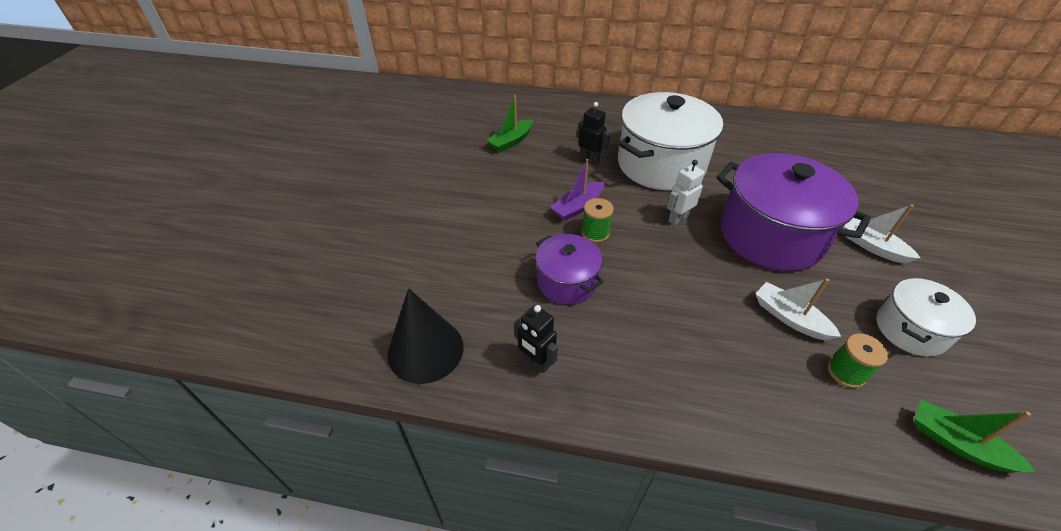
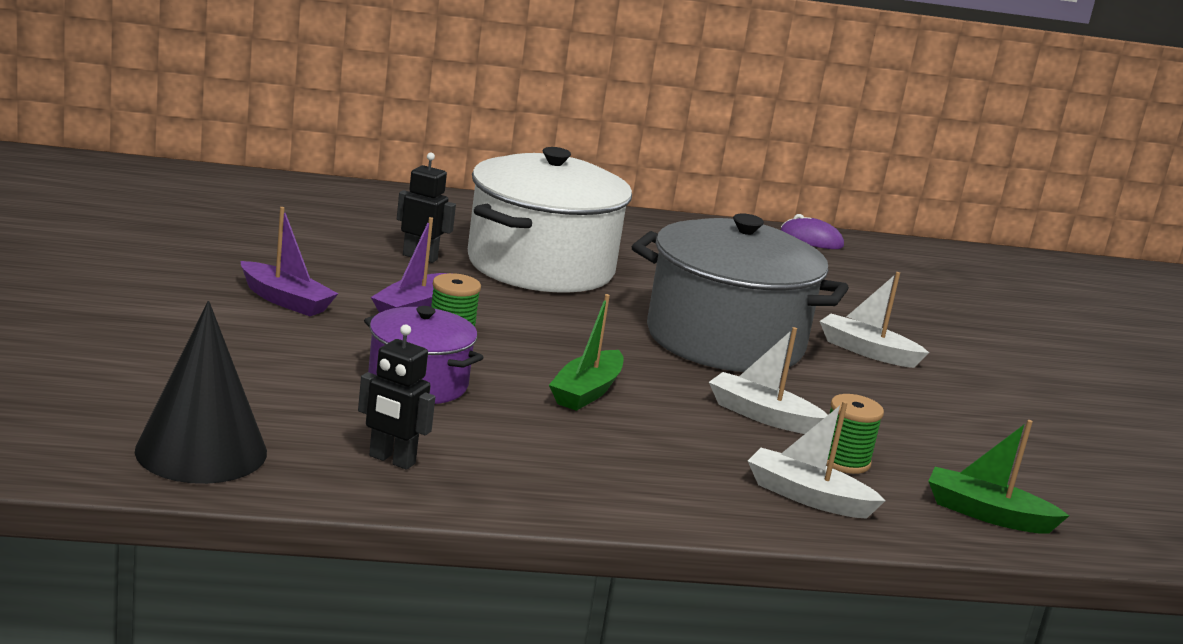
camera: 20 degrees left, 25 degrees down
green boat [486,95,533,152] -> green boat moved to [549,294,624,411]
white robot [667,160,705,225] -> none
purple pot [716,153,871,271] -> grey pot [632,213,849,372]
white pot [876,278,976,357] -> none
none -> purple boat [241,207,338,316]
none -> white boat [748,401,886,519]
none -> purple mouse [781,214,844,249]

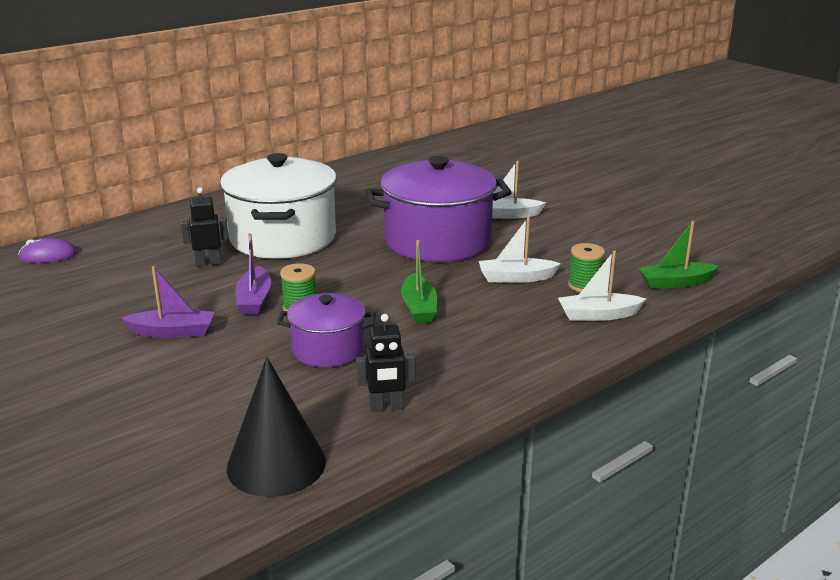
camera: 30 degrees left, 5 degrees up
grey pot [632,213,849,372] -> purple pot [365,156,512,262]
purple mouse [781,214,844,249] -> purple mouse moved to [18,238,77,263]

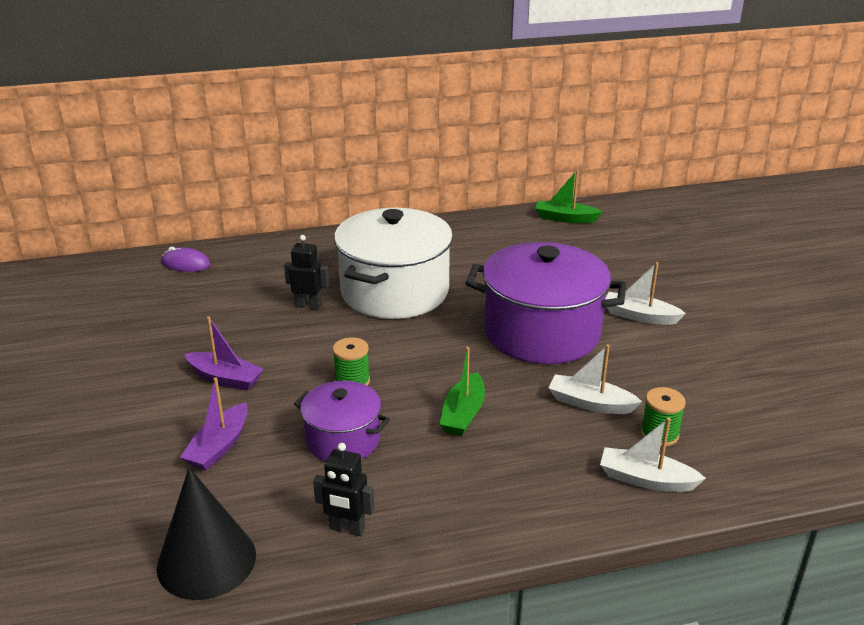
camera: 25 degrees right, 5 degrees up
purple boat [235,233,271,315] -> purple boat moved to [180,378,248,471]
green boat [638,221,719,289] -> green boat moved to [535,170,603,223]

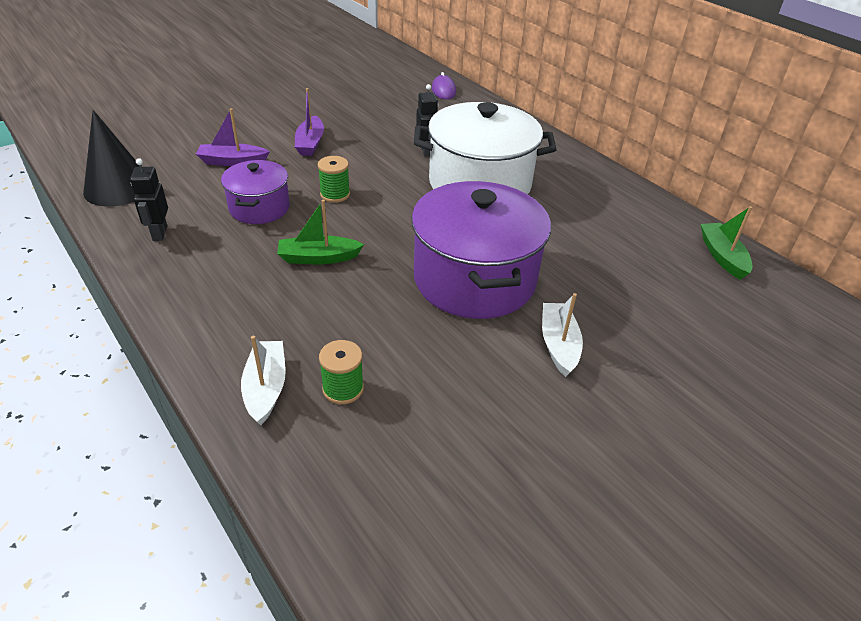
camera: 65 degrees right, 10 degrees up
white boat [549,345,642,414] -> none

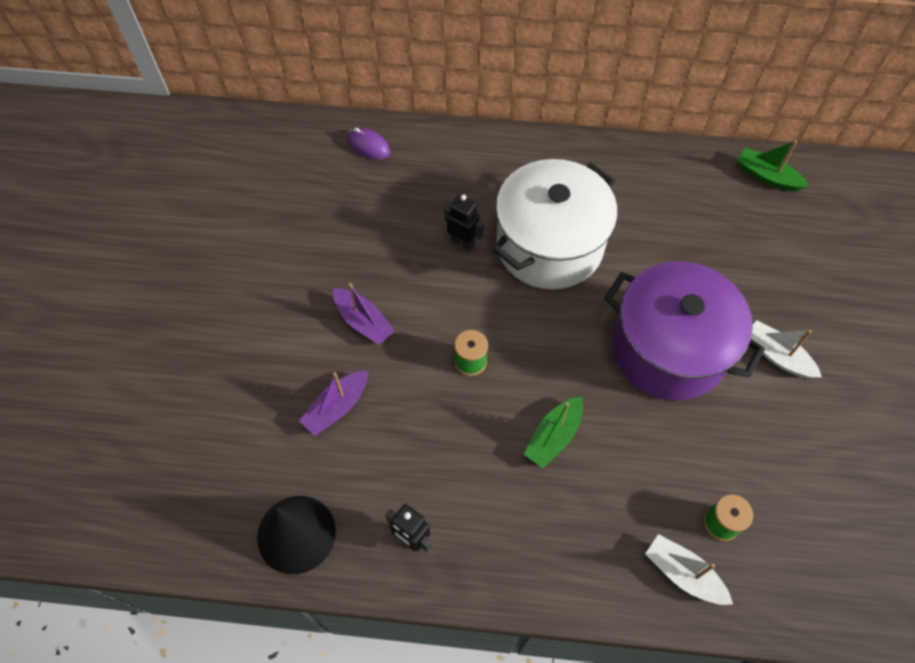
camera: 45 degrees left, 20 degrees up
purple pot [221,160,290,224] -> none

